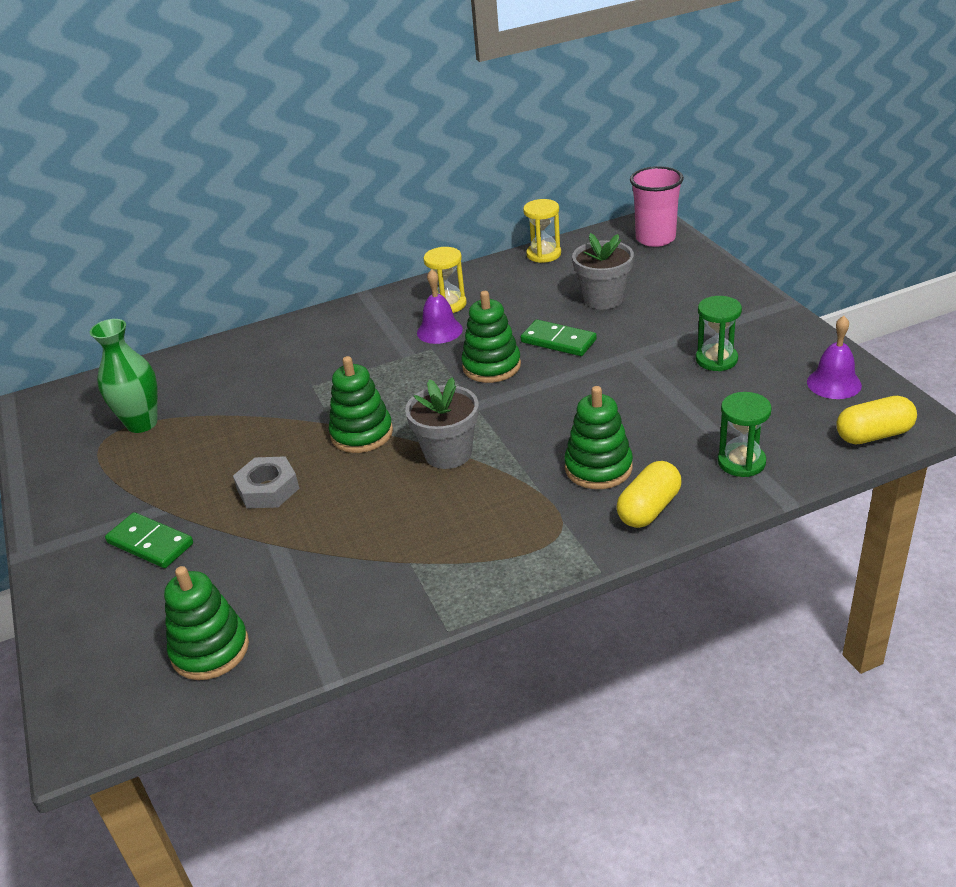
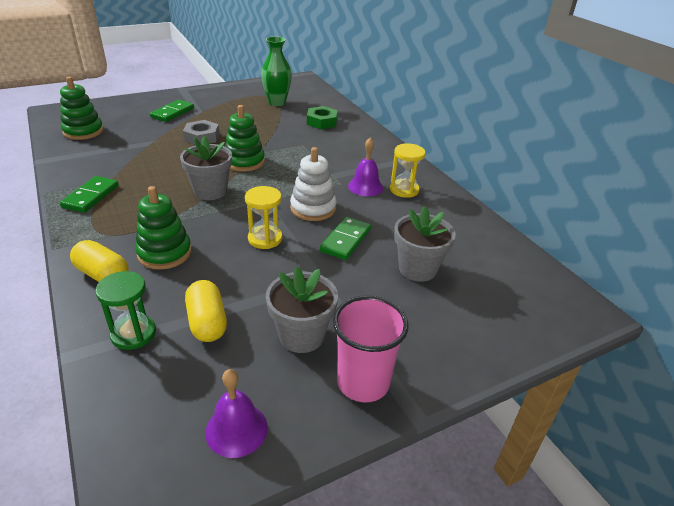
camera: 80 degrees right, 0 degrees up
green stacking toy [461,291,521,383] -> white stacking toy [290,147,337,221]
yellow hourglass [523,199,561,263] -> yellow hourglass moved to [245,186,282,249]
pink cup [630,166,684,247] -> pink cup moved to [333,296,409,402]
green hourglass [696,296,742,371] -> grey flower pot [266,267,338,353]
yellow capsule [836,396,917,445] -> yellow capsule moved to [185,280,227,342]
none -> green domino [60,176,119,213]
none -> green nut [307,106,337,129]

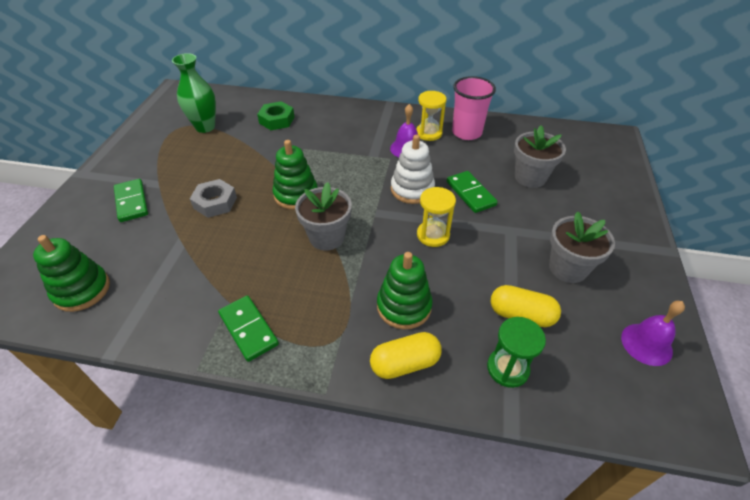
camera: 50 degrees left, 10 degrees up
pink cup [333,296,409,402] -> pink cup moved to [452,76,496,140]

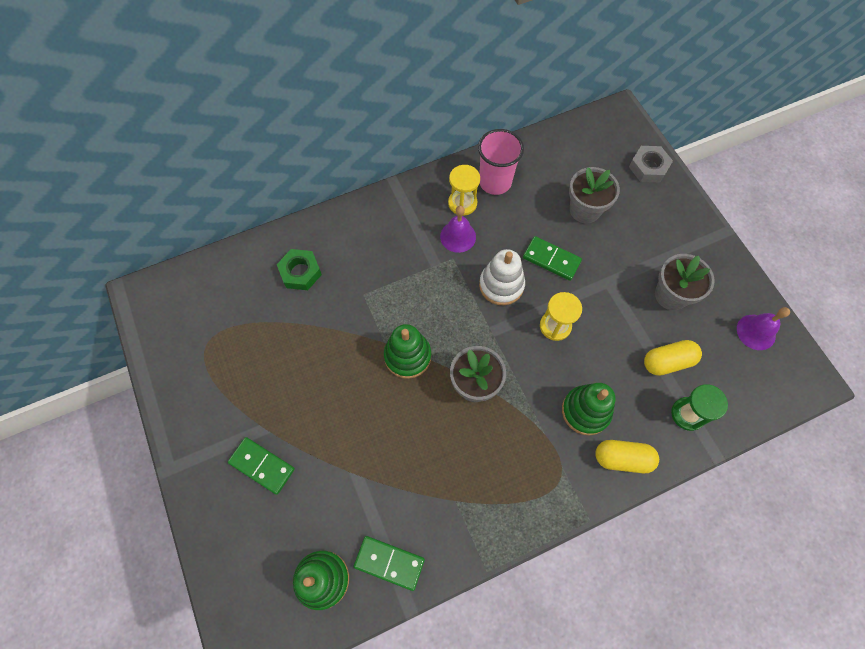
camera: 35 degrees left, 20 degrees up
green vase [172,53,216,133] -> none
grey nut [190,179,237,218] -> grey nut moved to [629,146,673,182]
green domino [218,295,279,362] -> green domino moved to [354,536,425,591]
yellow capsule [370,332,442,379] -> yellow capsule turned 60 degrees clockwise [595,440,659,473]

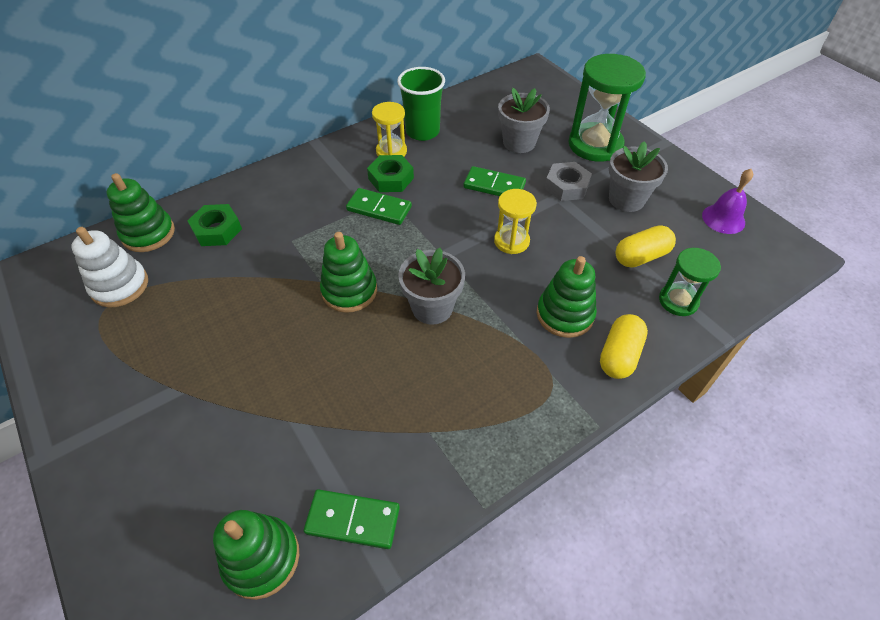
camera: 10 degrees left, 15 degrees down
green domino [228,437,295,495] -> green domino moved to [346,188,412,225]
purple bell [440,206,476,253] -> green nut [367,155,414,192]
pink cup [478,129,524,195] -> green cup [397,67,445,141]
white stacking toy [479,249,525,305] -> white stacking toy moved to [71,227,148,308]
yellow capsule [595,440,659,473] -> yellow capsule turned 60 degrees counterclockwise [600,314,648,379]
grey nut [629,146,673,182] -> grey nut moved to [544,162,592,201]
none -> green stacking toy [106,173,175,252]
none -> green hourglass [568,54,646,162]

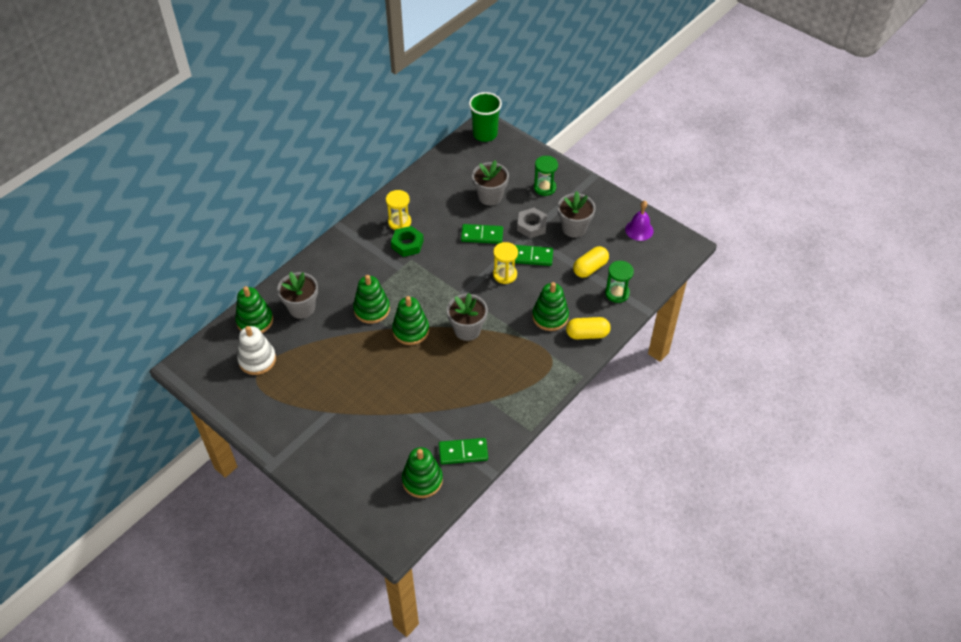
camera: 15 degrees left, 0 degrees up
green nut [187,204,242,246] -> grey flower pot [277,272,318,319]
green domino [346,188,412,225] -> green domino moved to [511,245,553,266]
green cup [397,67,445,141] -> green cup moved to [469,92,502,142]
green hourglass [568,54,646,162] -> green hourglass [534,156,558,196], size x0.57
yellow capsule [600,314,648,379] -> yellow capsule turned 75 degrees clockwise [566,317,611,339]
none -> green stacking toy [353,275,390,324]

